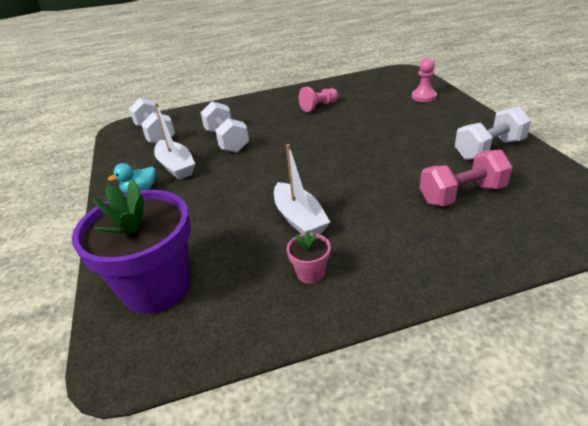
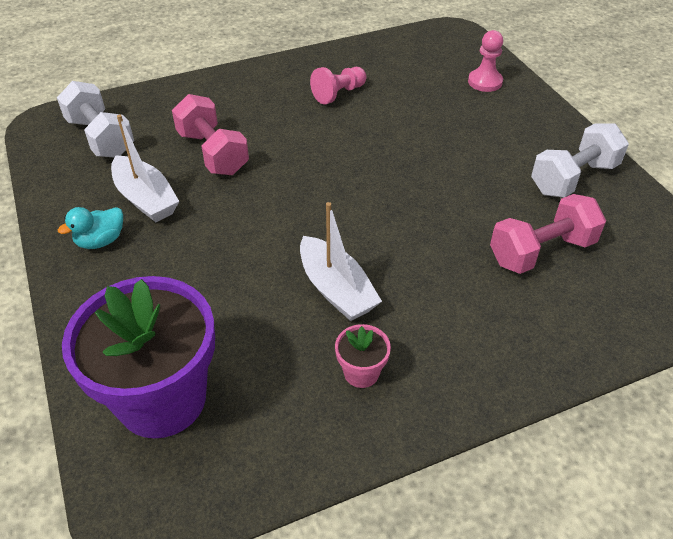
camera: 10 degrees left, 10 degrees up
white dumbbell [200,101,249,153] -> pink dumbbell [172,94,249,175]

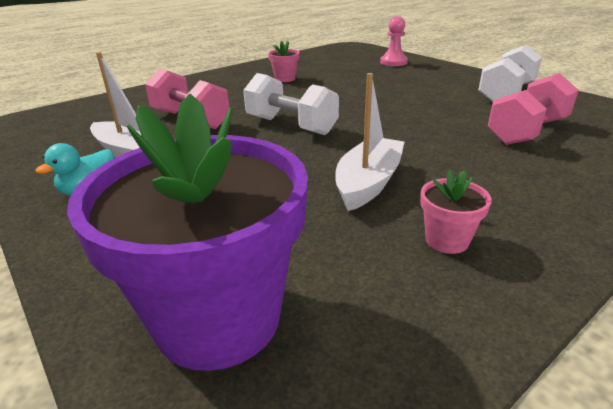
camera: 15 degrees left, 15 degrees down
white dumbbell [57,81,134,158] -> white dumbbell moved to [243,73,339,135]
white boat [300,202,382,321] -> white boat turned 105 degrees counterclockwise [335,73,404,211]
pink pawn [310,67,366,104] -> pink flower pot [268,41,300,82]

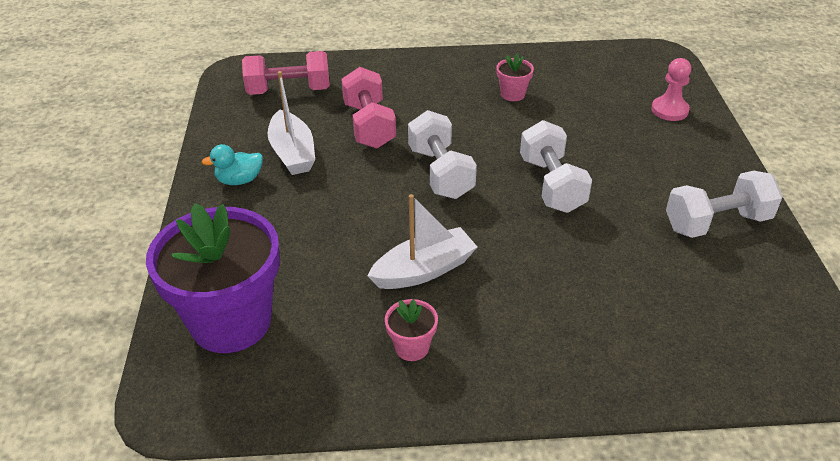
camera: 35 degrees right, 10 degrees up
pink dumbbell [488,73,579,145] -> pink dumbbell moved to [242,51,330,95]
none -> white dumbbell [520,120,592,213]

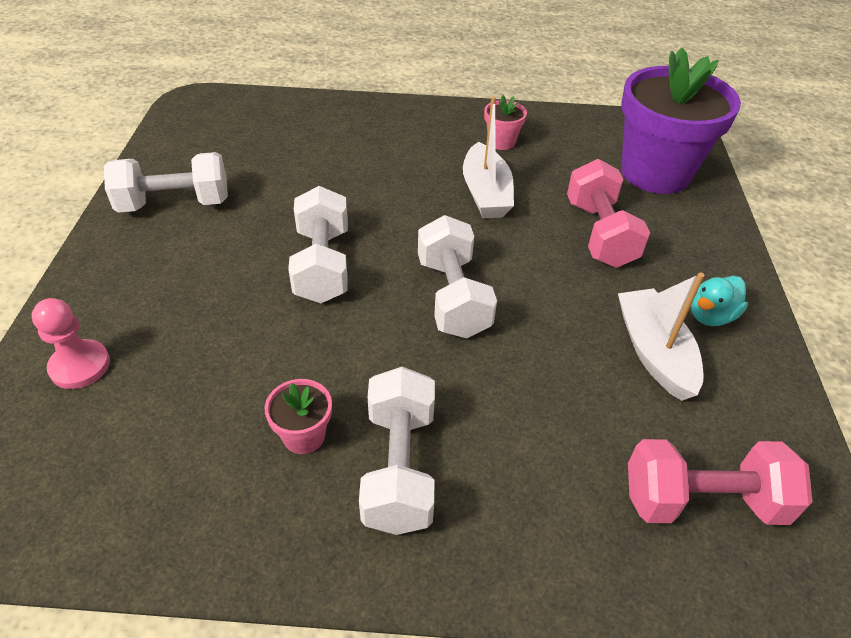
camera: 175 degrees left, 5 degrees up
turquoise duck [202,144,263,185] -> turquoise duck turned 150 degrees clockwise [691,276,748,326]
pink dumbbell [341,67,396,149] -> pink dumbbell moved to [567,159,650,268]
white boat [368,194,477,289] -> white boat turned 75 degrees counterclockwise [463,96,514,218]
none -> white dumbbell [359,367,435,535]

